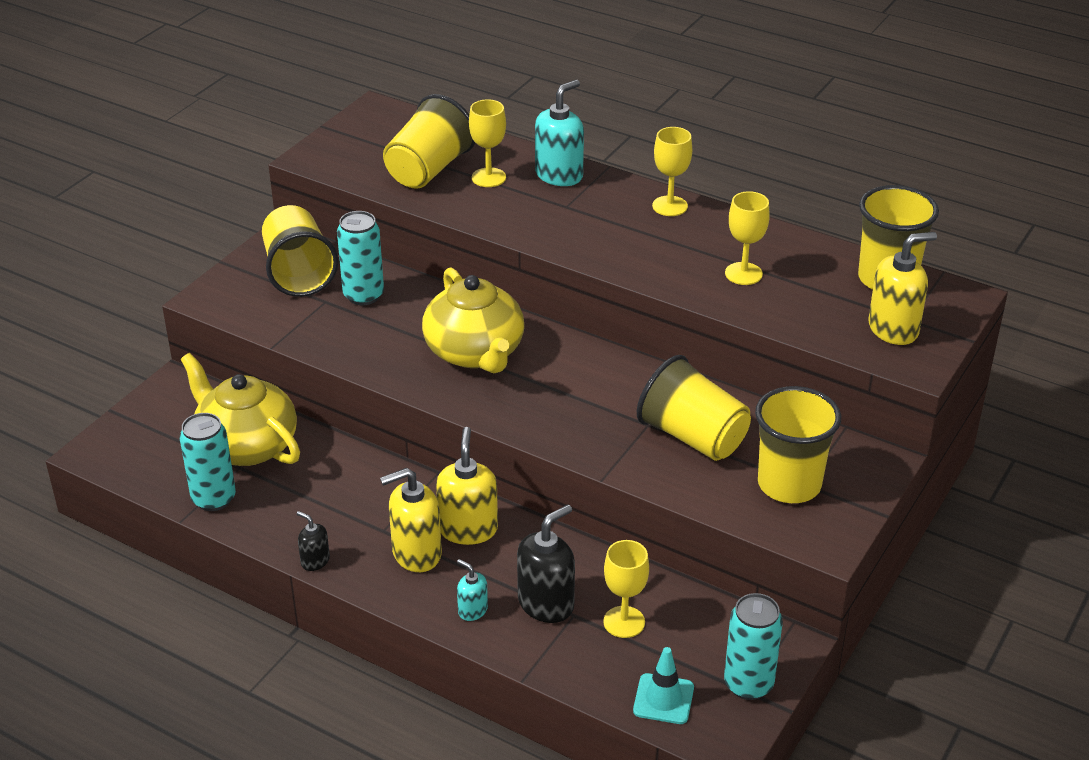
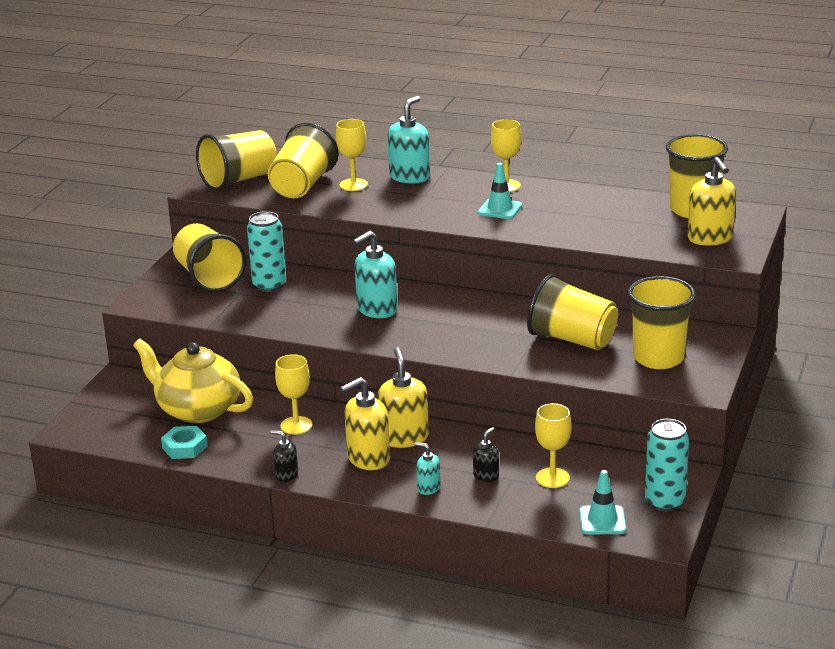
camera: 10 degrees left, 10 degrees down
turquoise can [180,413,236,511] -> turquoise nut [161,426,208,459]
yellow teapot [422,267,524,373] -> turquoise soap dispenser [353,231,398,318]
black soap dispenser [517,504,575,623] -> black soap dispenser [473,427,499,482], size x0.53
yellow goblet [725,191,770,285] -> yellow goblet moved to [275,354,312,435]
yellow soap dispenser [868,232,937,345] -> yellow soap dispenser turned 105 degrees clockwise [688,157,736,246]
none -> yellow cup [196,130,277,191]
none -> turquoise traffic cone [478,163,522,219]

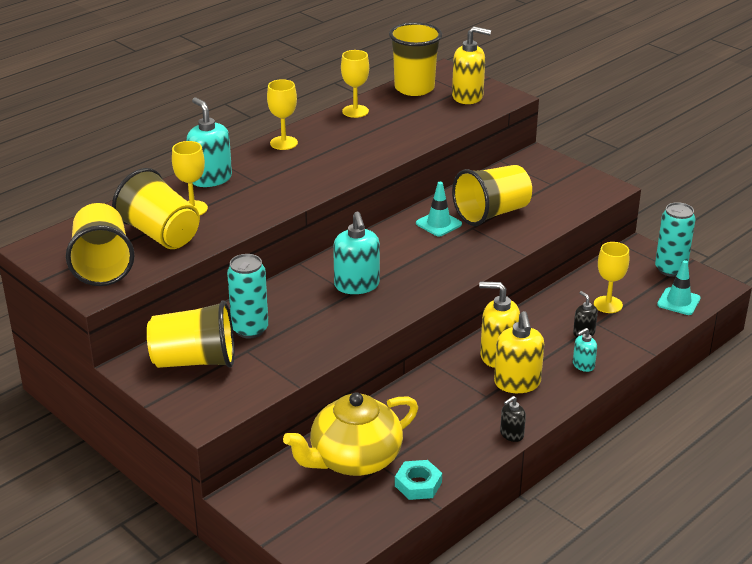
camera: 65 degrees left, 5 degrees up
yellow goblet [275,354,312,435] -> yellow goblet moved to [341,50,369,118]
turquoise traffic cone [478,163,522,219] -> turquoise traffic cone moved to [416,182,462,236]
yellow cup [628,276,696,369] -> none

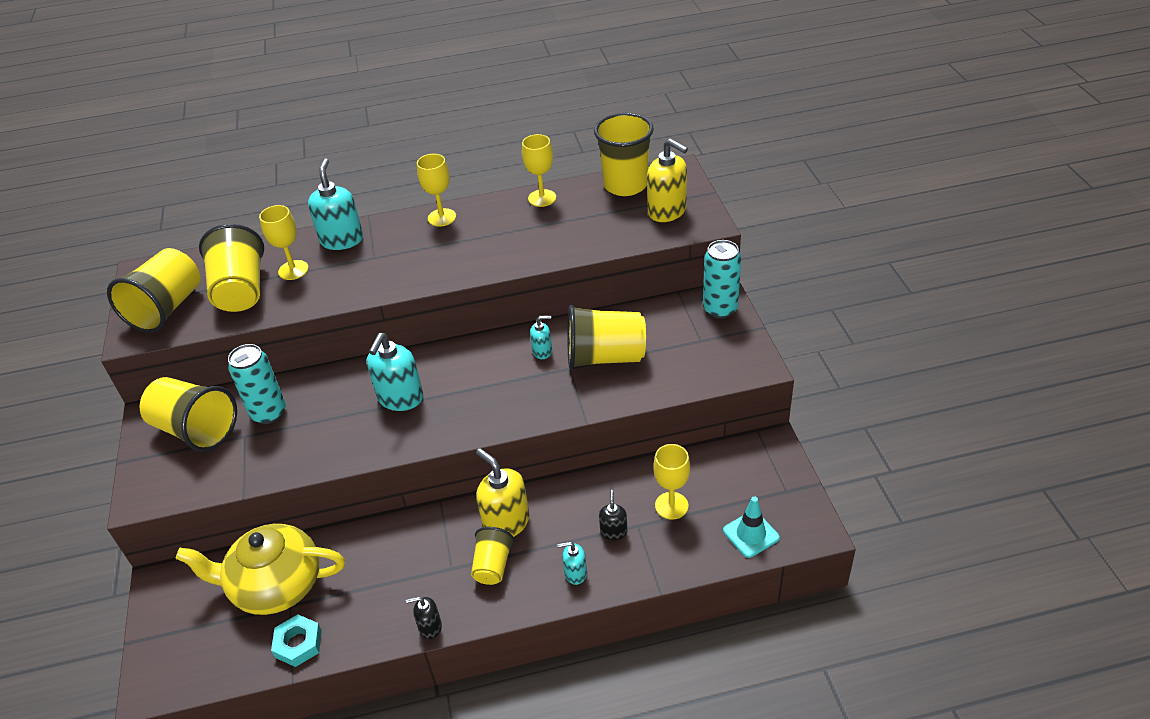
camera: 35 degrees right, 10 degrees up
turquoise traffic cone [416,182,462,236] -> turquoise soap dispenser [530,316,552,359]
yellow soap dispenser [494,311,544,393] -> yellow cup [471,527,514,585]
turquoise can [655,202,696,277] -> turquoise can moved to [703,240,741,319]

